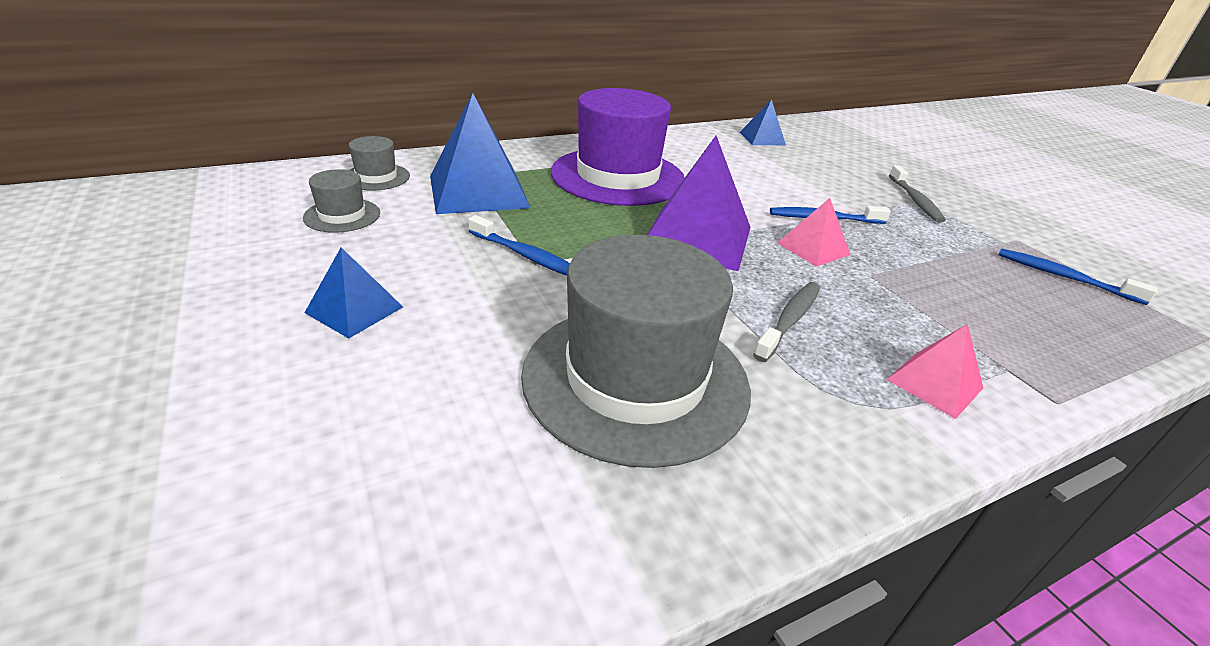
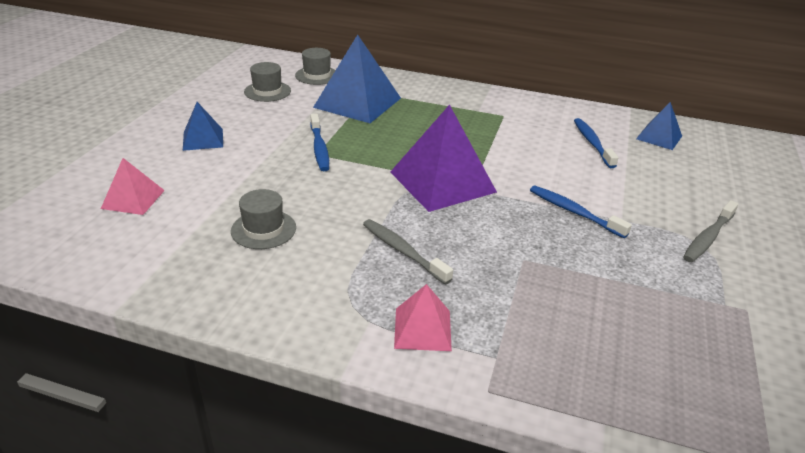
camera: 45 degrees right, 0 degrees up
grey hat [521,235,751,468] -> grey hat [231,189,296,249], size x0.44
purple hat [551,88,685,206] -> none
grey toothbrush [753,282,820,362] -> grey toothbrush turned 120 degrees counterclockwise [363,219,453,284]
pink pyramid [778,198,850,267] -> pink pyramid moved to [101,158,165,215]
blue toothbrush [998,248,1158,305] -> blue toothbrush moved to [574,118,619,168]

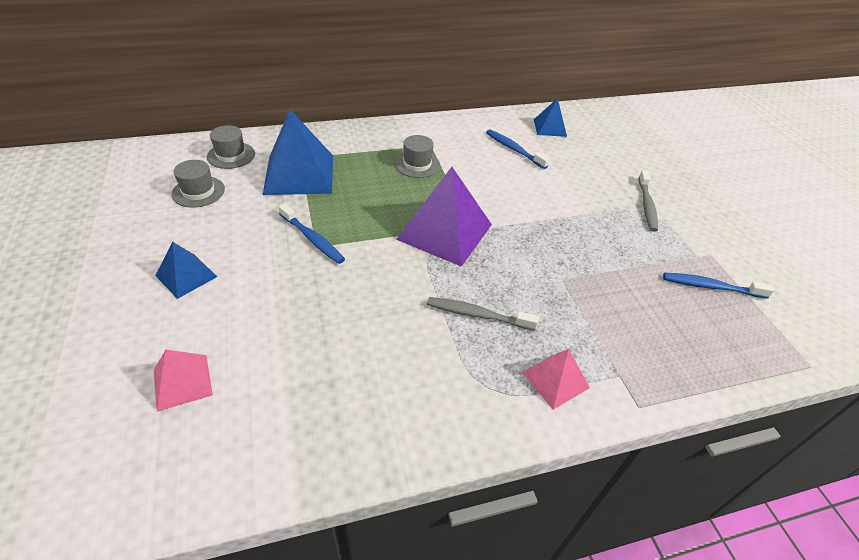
camera: 35 degrees left, 10 degrees up
grey hat [231,189,296,249] -> grey hat moved to [395,135,440,178]
blue toothbrush [530,186,632,238] -> blue toothbrush moved to [663,273,775,299]

